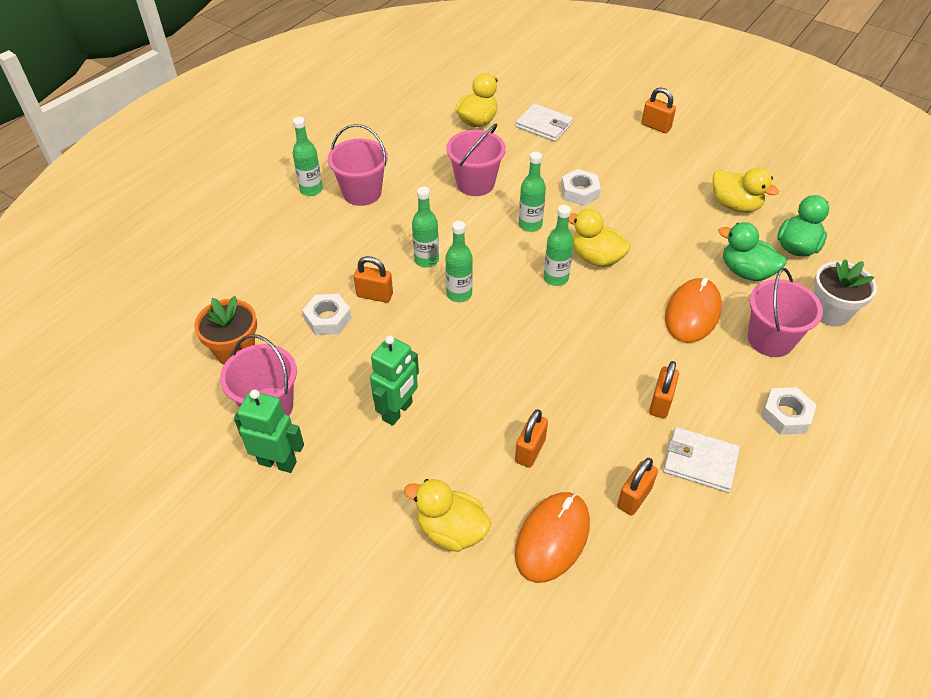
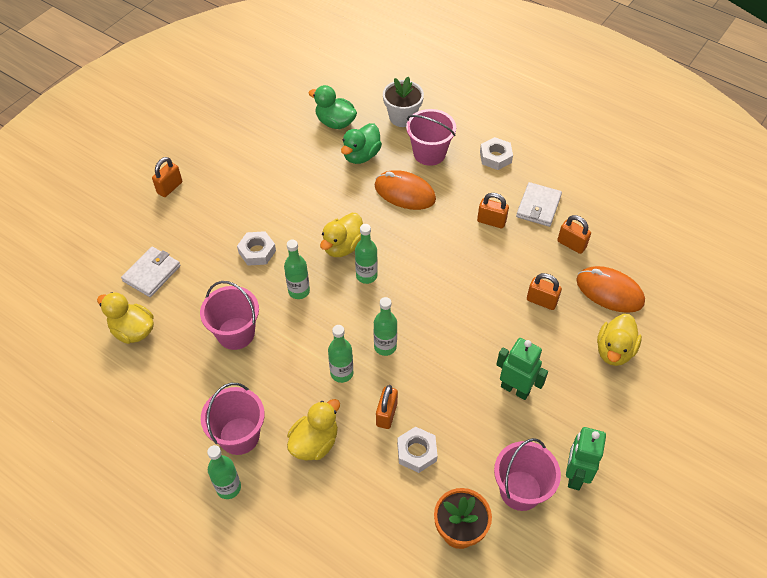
camera: 90 degrees left, 5 degrees up
yellow duck [713,167,779,213] -> yellow duck moved to [287,399,340,461]

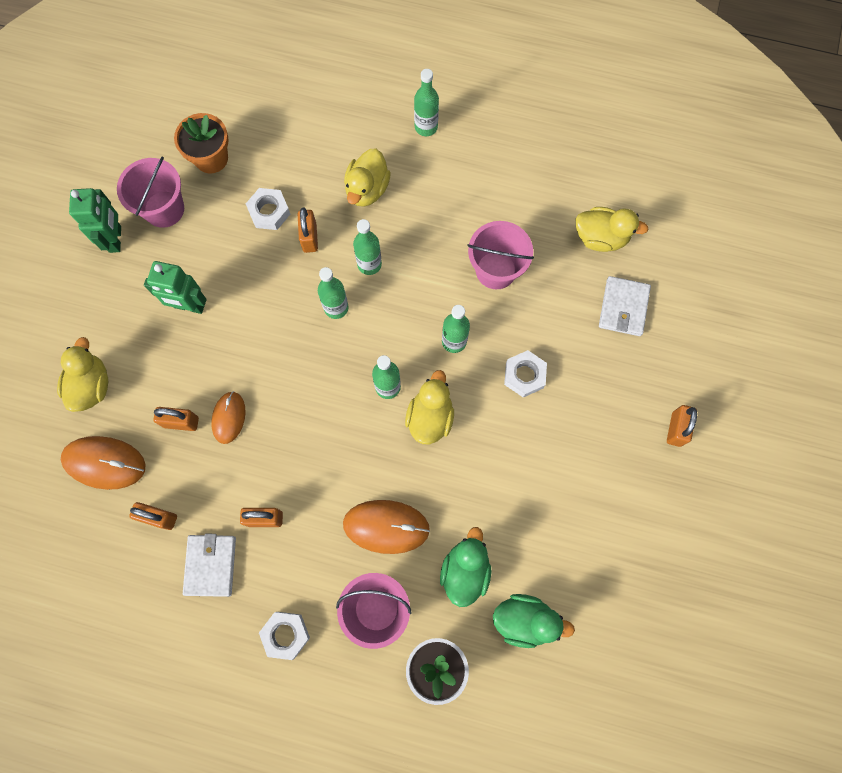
camera: 160 degrees right, 20 degrees up
pink bucket [201,383,265,455] -> none
none -> orange mouse [211,391,246,444]

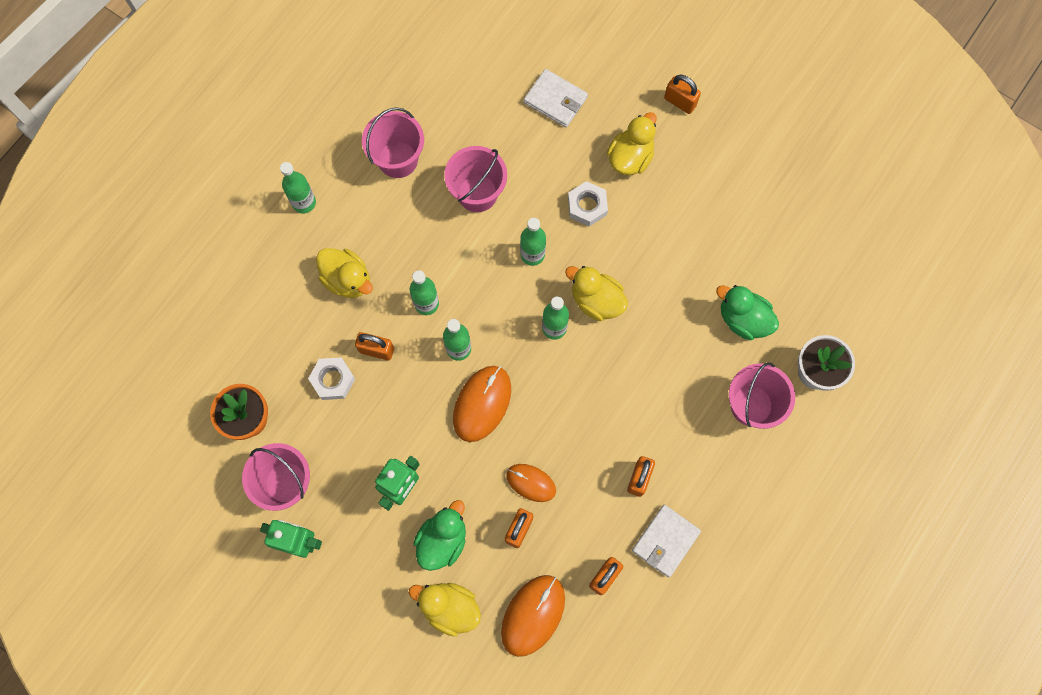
camera: 70 degrees left, 0 degrees up
white wallet [183,534,236,597] -> white wallet turned 75 degrees counterclockwise [632,505,701,577]
white nut [259,612,310,660] -> none
orange mouse [343,500,430,554] -> orange mouse moved to [453,366,511,442]
green duck [493,594,575,648] -> green duck moved to [413,500,466,571]
yellow duck [576,207,648,252] -> yellow duck moved to [607,112,657,175]
none -> pink bucket [362,107,424,178]

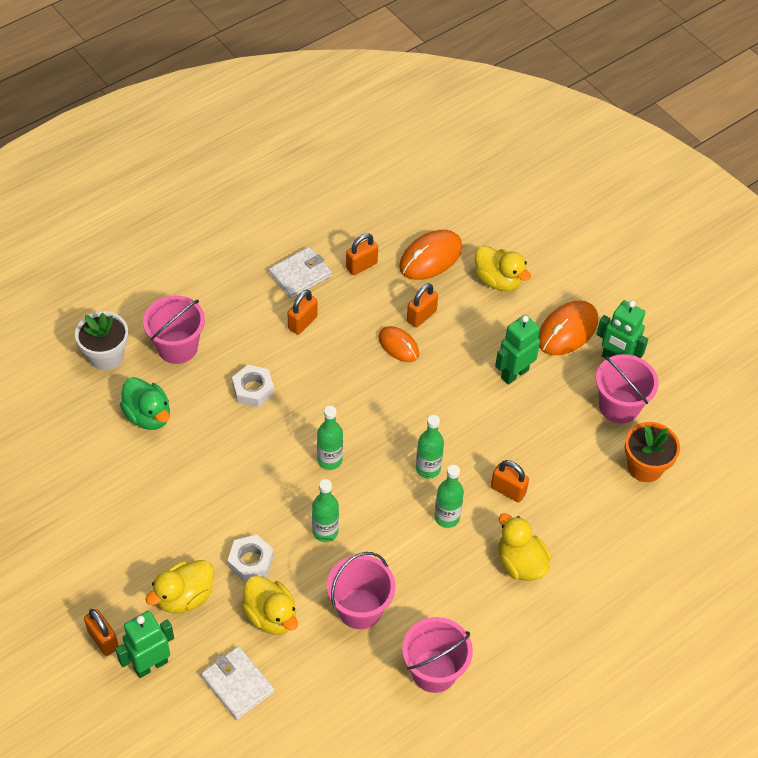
camera: 165 degrees left, 20 degrees down
green bottle [280,162,316,214] -> none
white nut [308,357,355,400] -> white nut moved to [232,365,274,407]
green duck [413,500,466,571] -> none
orange mouse [453,366,511,442] -> orange mouse moved to [539,300,598,355]
yellow duck [565,266,628,321] -> yellow duck moved to [242,576,298,635]
none -> green robot [115,611,174,678]

